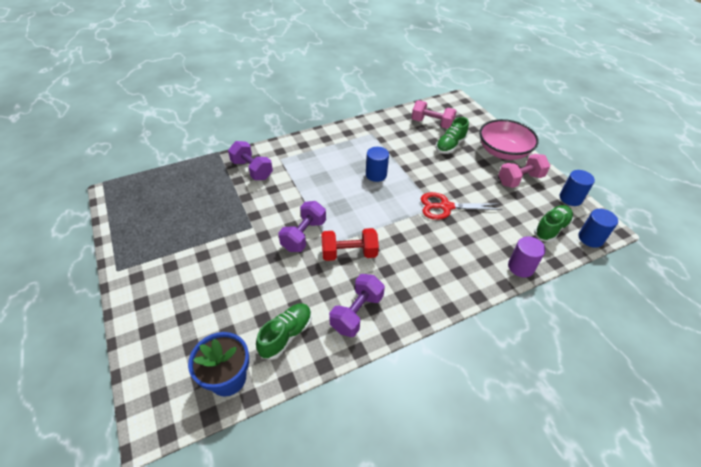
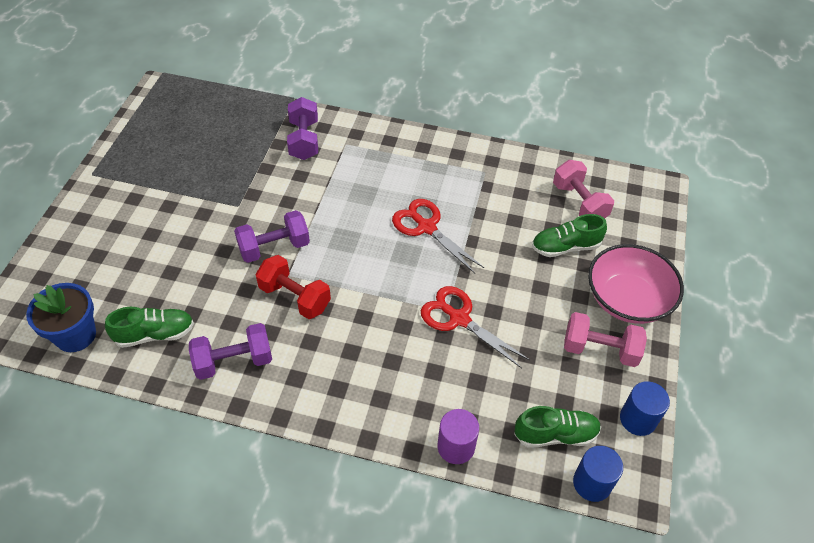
camera: 40 degrees right, 5 degrees up
blue cylinder [366,147,389,182] -> red scissors [392,199,484,274]

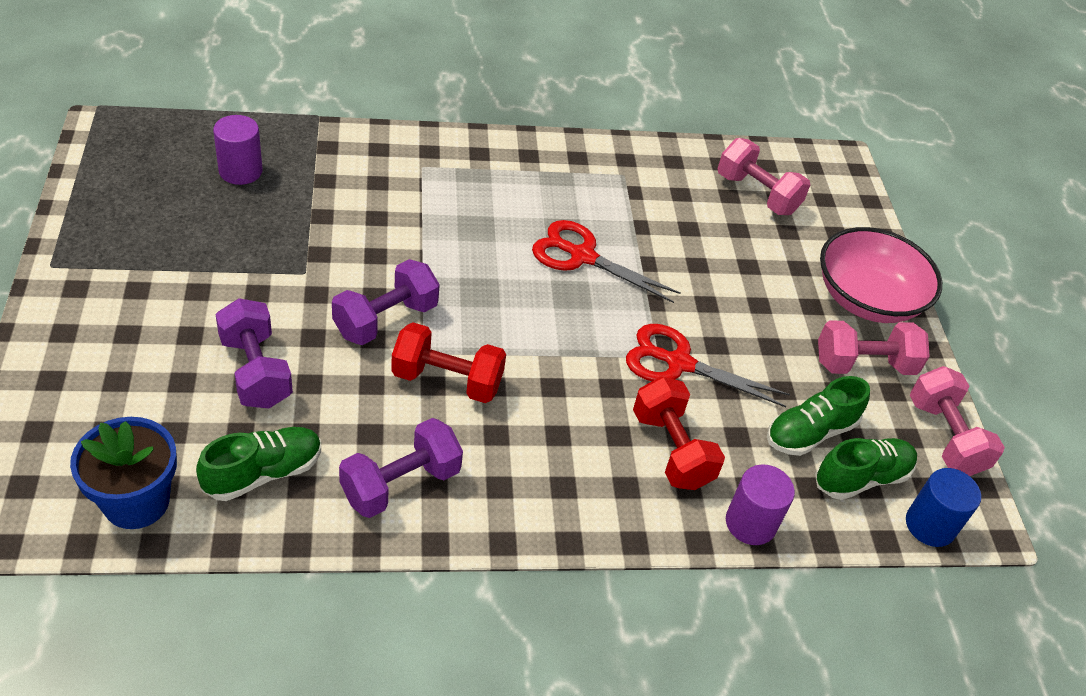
camera: 25 degrees left, 5 degrees down
purple dumbbell [287,97,318,160] -> purple dumbbell moved to [215,298,293,408]
green shoe [532,214,607,257] -> green shoe moved to [767,376,870,456]
blue cylinder [620,381,670,436] -> pink dumbbell [910,366,1005,476]
none -> purple cylinder [213,115,263,185]
none -> red dumbbell [633,377,725,490]

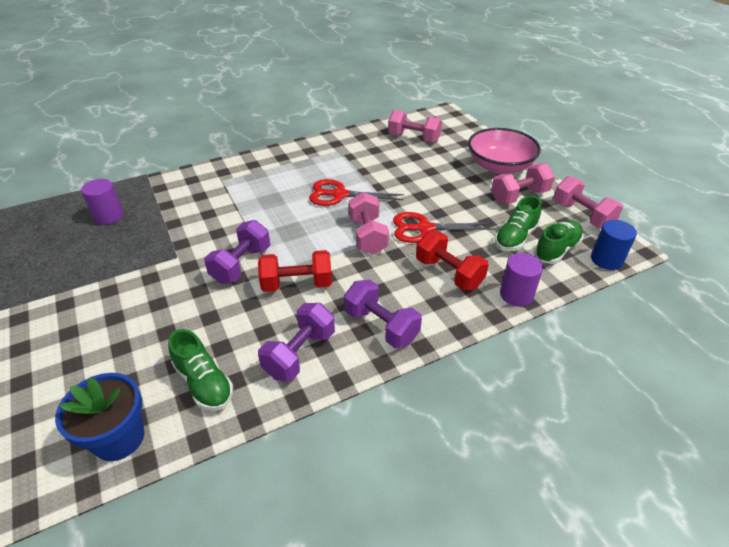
camera: 15 degrees left, 5 degrees down
green shoe [196,427,321,501] -> green shoe turned 105 degrees clockwise [168,329,233,411]
purple dumbbell [215,298,293,408] -> purple dumbbell moved to [344,279,422,349]
none -> pink dumbbell [349,192,389,254]

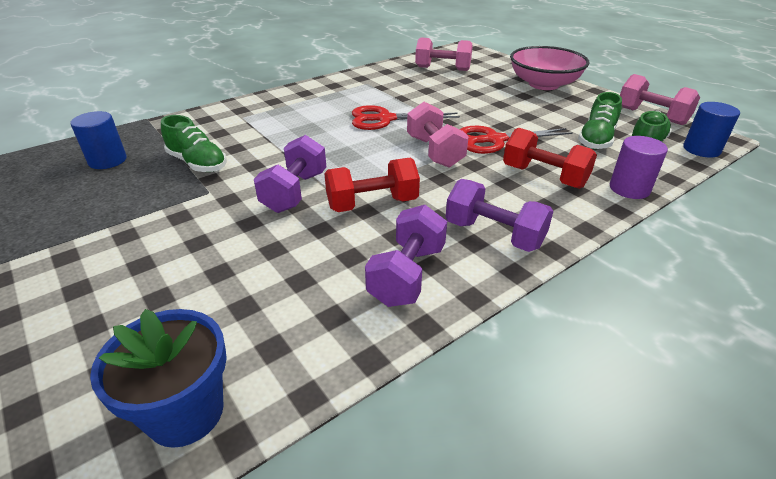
camera: 10 degrees left, 5 degrees down
purple cylinder [81,179,124,225] -> blue cylinder [70,111,127,169]
green shoe [168,329,233,411] -> green shoe moved to [161,115,227,172]
pink dumbbell [491,164,555,204] -> none

